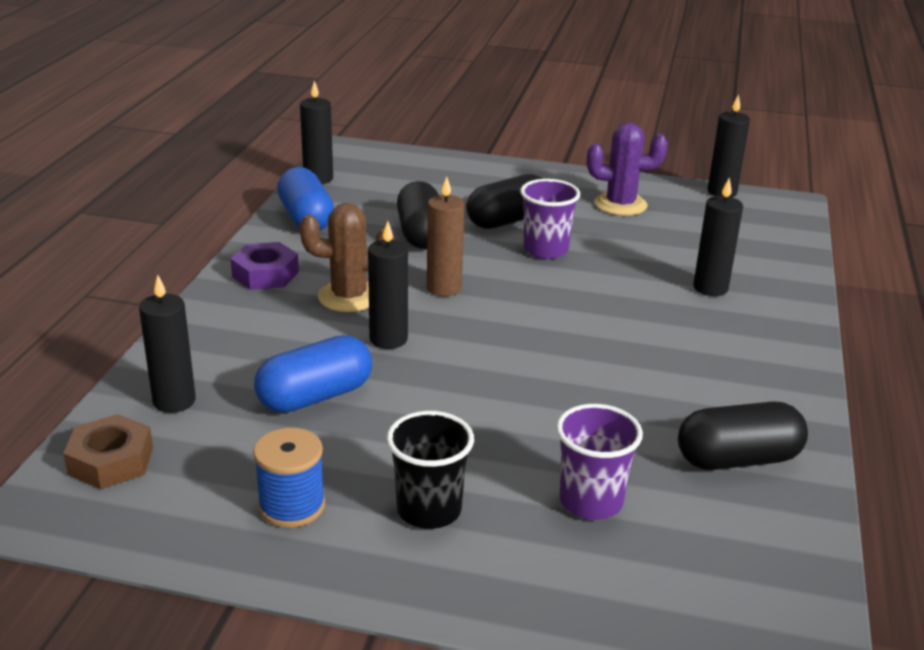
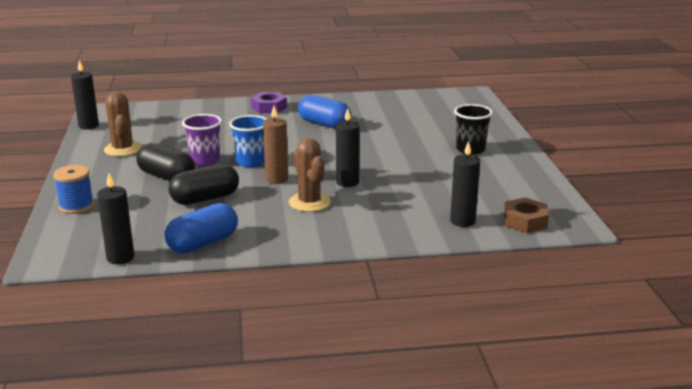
camera: 110 degrees left, 5 degrees down
purple nut [230,242,299,290] -> purple nut moved to [251,92,287,114]
blue spool [253,428,325,528] -> blue spool moved to [53,165,94,214]
blue capsule [254,335,372,413] -> blue capsule moved to [298,95,351,129]
purple cup [556,404,643,520] -> none
purple cactus [587,122,668,216] -> brown cactus [104,92,141,156]
black capsule [678,401,808,470] -> none
black candle [693,178,743,296] -> none
none -> blue cup [229,115,267,168]

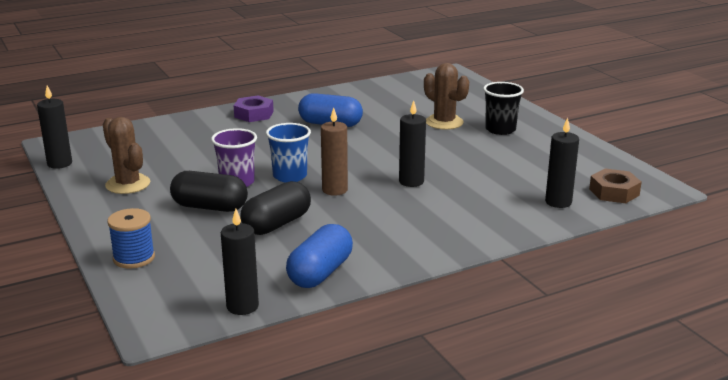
camera: 20 degrees left, 0 degrees up
brown cactus [289,138,331,212] -> brown cactus moved to [424,63,469,130]

